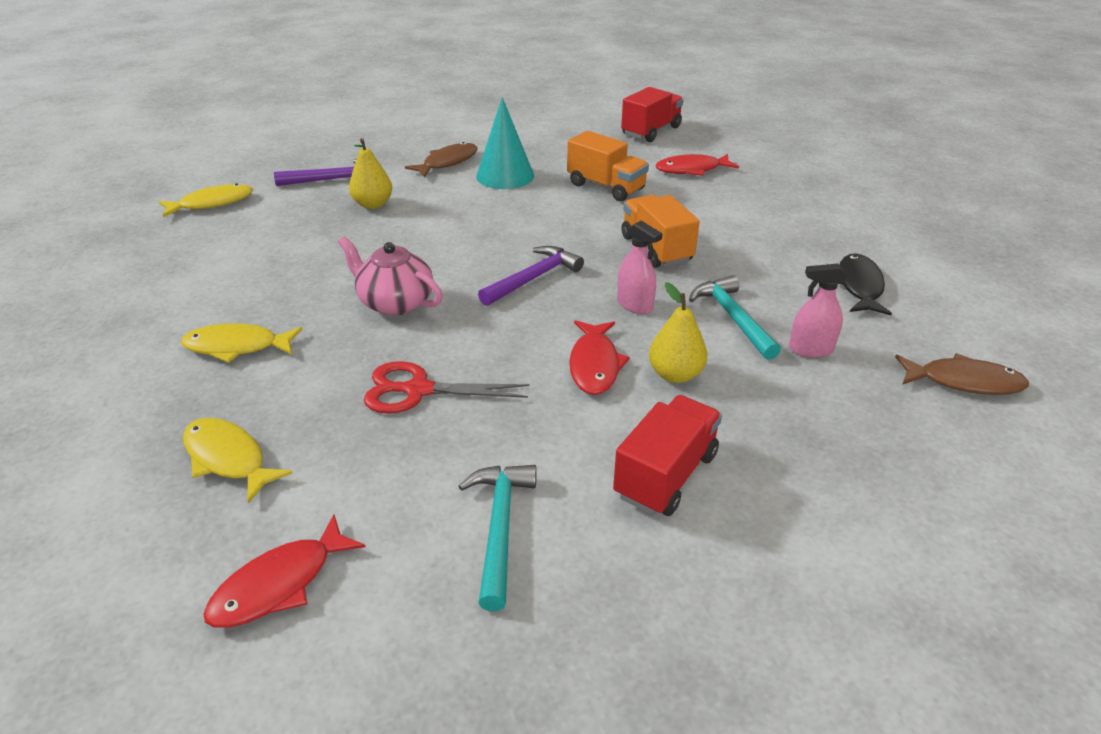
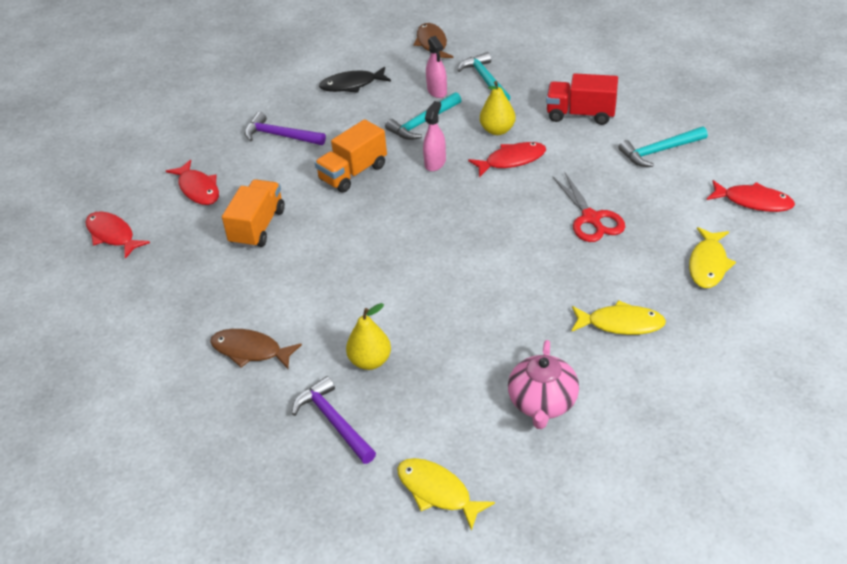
camera: 110 degrees left, 5 degrees up
yellow fish [181,323,303,363] -> yellow fish turned 60 degrees counterclockwise [571,300,666,335]
pink teapot [338,237,443,316] -> pink teapot moved to [508,340,579,429]
turquoise cone [476,97,534,189] -> none
purple hammer [478,246,584,306] -> purple hammer moved to [245,112,326,145]
red truck [621,87,683,142] -> red fish [85,211,150,259]
none -> turquoise hammer [457,52,511,101]

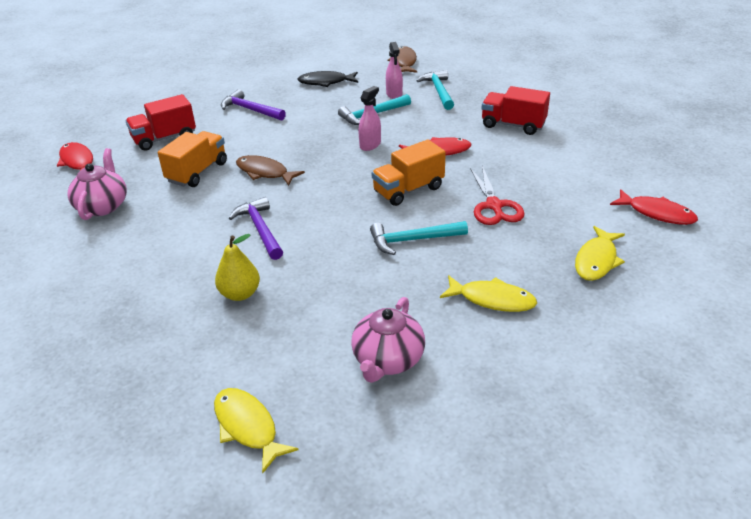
camera: 10 degrees right, 5 degrees down
red fish [166,160,219,205] -> red truck [125,94,196,151]
brown fish [210,329,302,369] -> brown fish moved to [236,155,305,186]
purple hammer [292,376,376,464] -> purple hammer moved to [229,197,283,260]
orange truck [315,119,387,193] -> orange truck moved to [372,140,446,206]
yellow pear [480,81,516,135] -> none
turquoise hammer [619,126,708,167] -> turquoise hammer moved to [370,221,468,255]
none -> pink teapot [67,148,127,220]

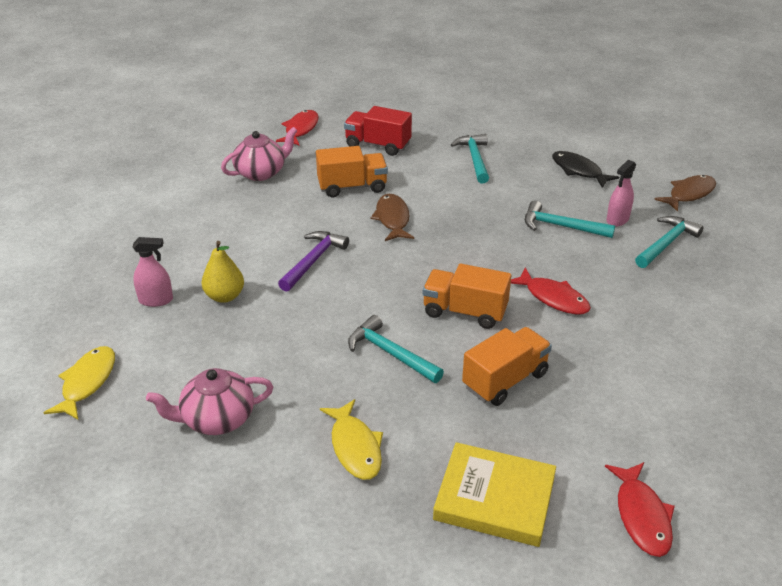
camera: 50 degrees right, 0 degrees up
purple hammer [221,89,286,121] -> turquoise hammer [451,134,489,183]
pink spray bottle [358,86,381,151] -> pink spray bottle moved to [133,237,173,307]
red scissors [470,166,525,225] -> orange truck [462,327,552,406]
red truck [481,86,550,135] -> none
yellow fish [575,226,625,281] -> yellow book [433,442,556,547]

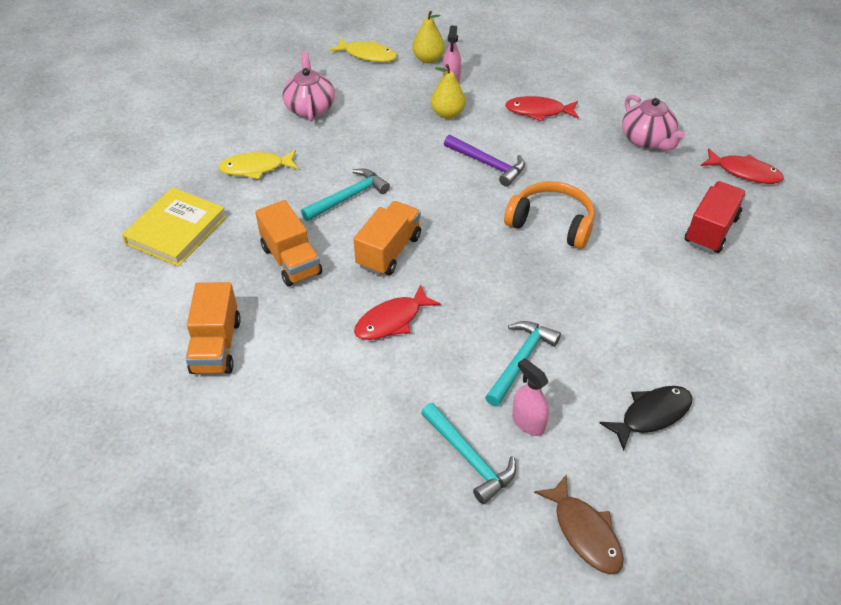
camera: 100 degrees right, 10 degrees up
orange truck [316,146,388,198] -> orange truck moved to [186,282,241,374]
brown fish [370,194,414,241] -> orange headphones [504,181,595,249]
turquoise hammer [451,134,489,183] -> none
red fish [605,462,675,557] -> red fish moved to [505,96,579,122]
none -> yellow pear [412,11,445,63]

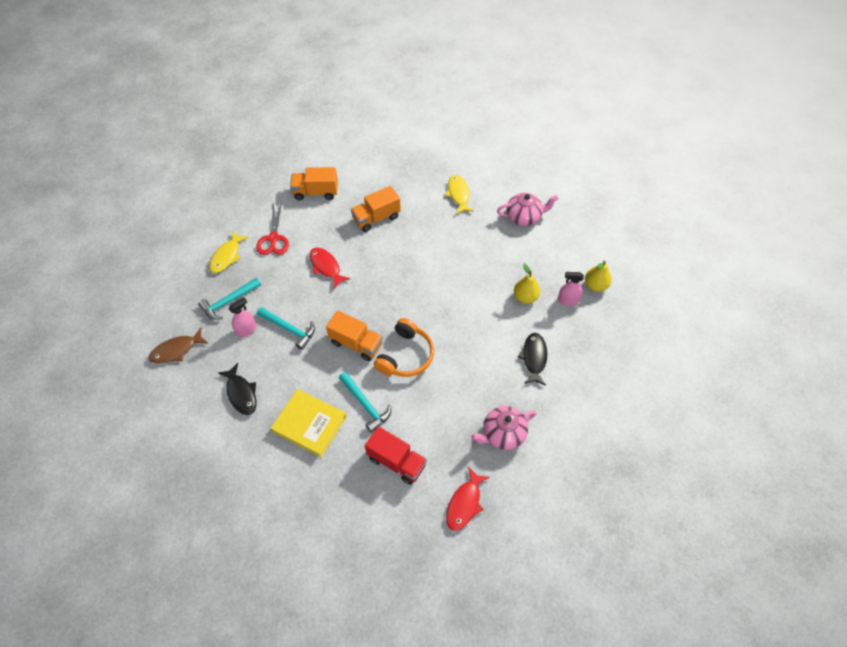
camera: 90 degrees right, 10 degrees up
yellow book [122,187,226,267] -> yellow book moved to [270,389,347,457]
turquoise hammer [301,169,390,221] -> turquoise hammer moved to [339,372,391,433]
yellow fish [329,37,397,62] -> yellow fish moved to [209,231,248,273]
orange truck [353,201,421,275] -> orange truck moved to [326,310,383,361]
purple hammer [444,135,525,187] -> none
red fish [505,96,579,122] -> black fish [518,333,547,386]
none -> red scissors [256,202,289,255]

